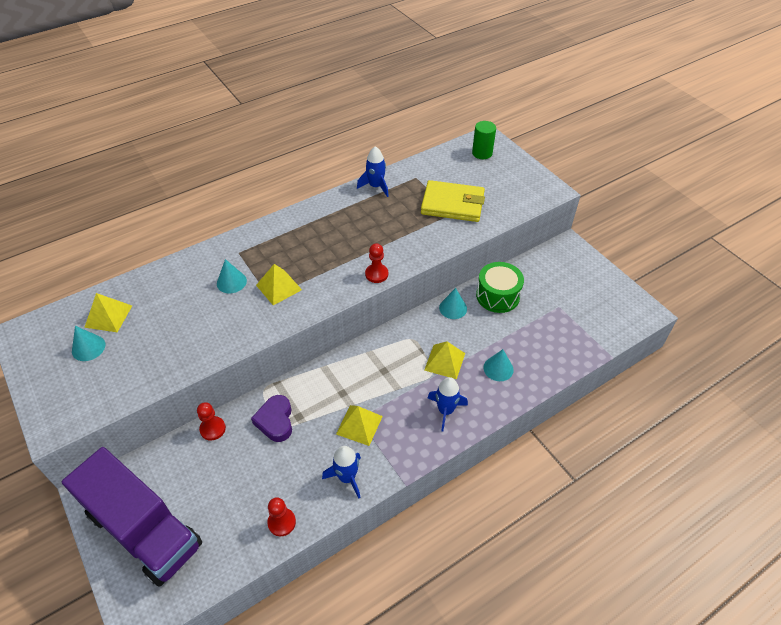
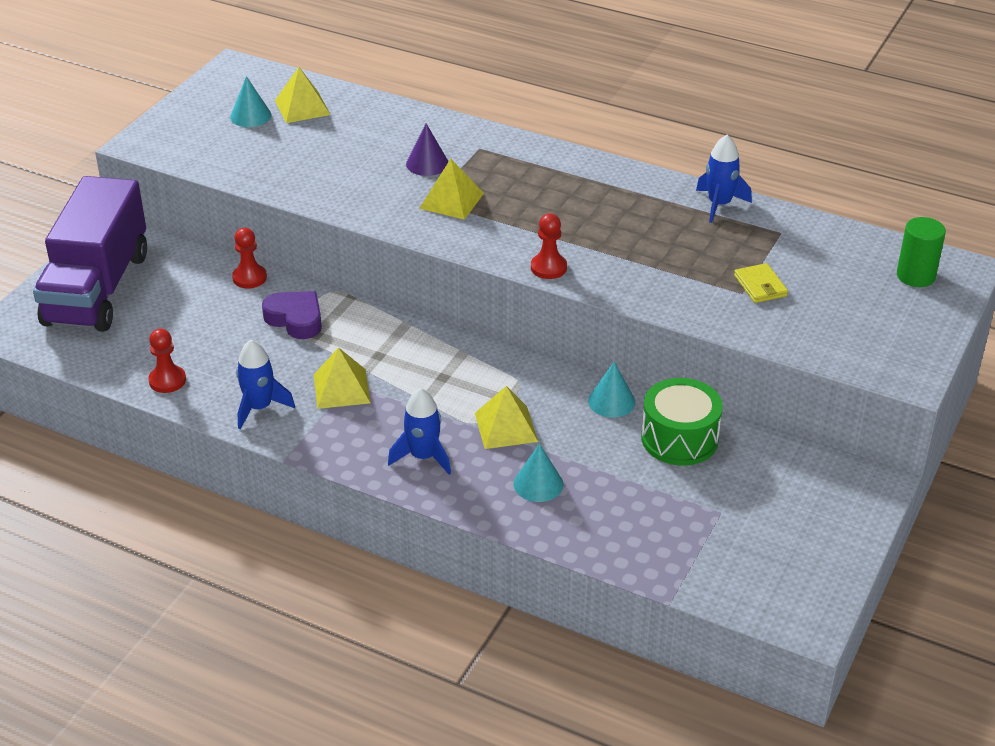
camera: 60 degrees right, 10 degrees down
turquoise cone [217,259,247,294] -> purple cone [406,123,448,176]
purple heart [251,395,292,442] -> purple heart turned 75 degrees clockwise [262,291,322,339]
yellow wallet [421,180,485,222] -> yellow wallet [734,263,788,303], size x0.48

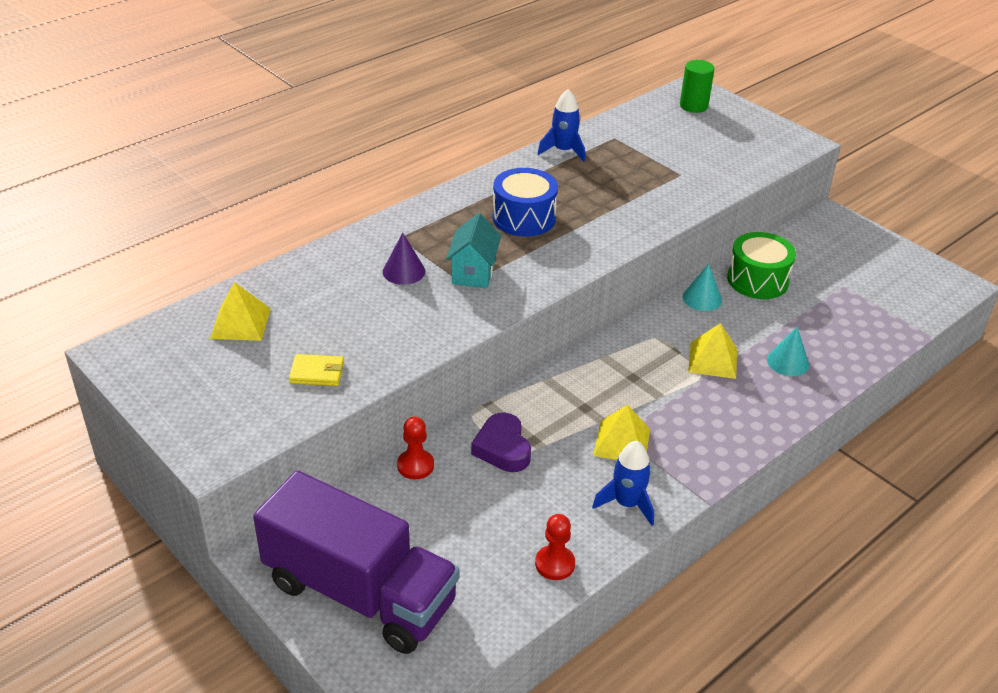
camera: 70 degrees left, 0 degrees up
turquoise cone [230,76,271,127] -> none
purple heart [262,291,322,339] -> purple heart turned 75 degrees counterclockwise [471,413,531,472]
blue rocket [388,388,451,474] -> none
yellow pyramid [419,159,484,220] -> turquoise house [446,213,501,288]
red pawn [531,214,567,279] -> none
yellow wallet [734,263,788,303] -> yellow wallet moved to [289,354,344,386]
none -> blue drum [492,168,558,237]

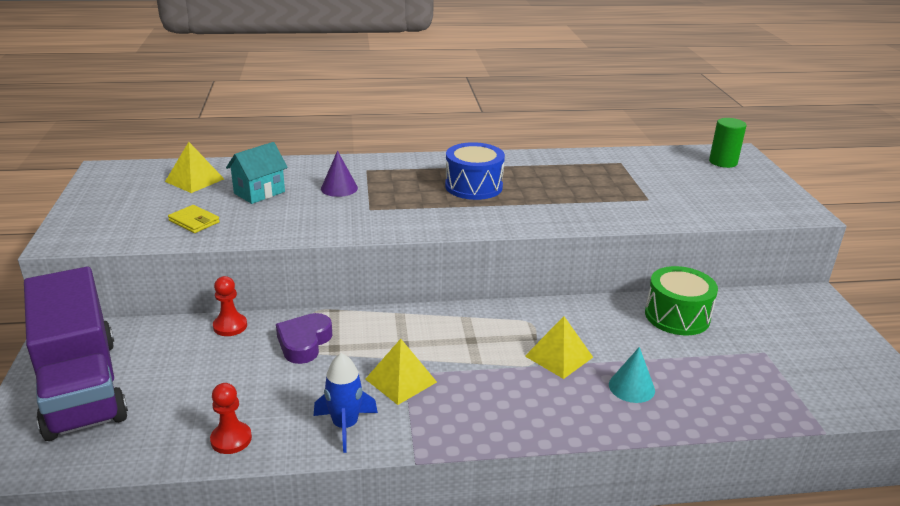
camera: 35 degrees right, 10 degrees down
turquoise house [446,213,501,288] -> turquoise house moved to [226,142,288,204]
blue rocket [538,89,585,162] -> none
turquoise cone [683,264,722,311] -> none

